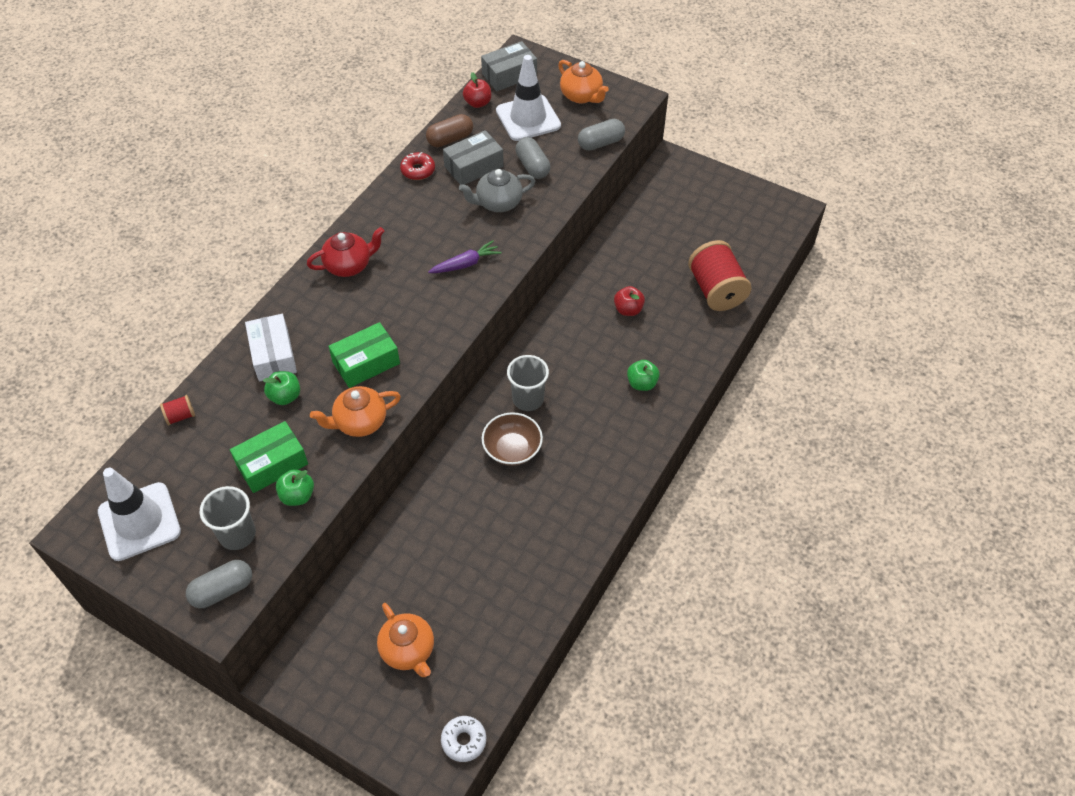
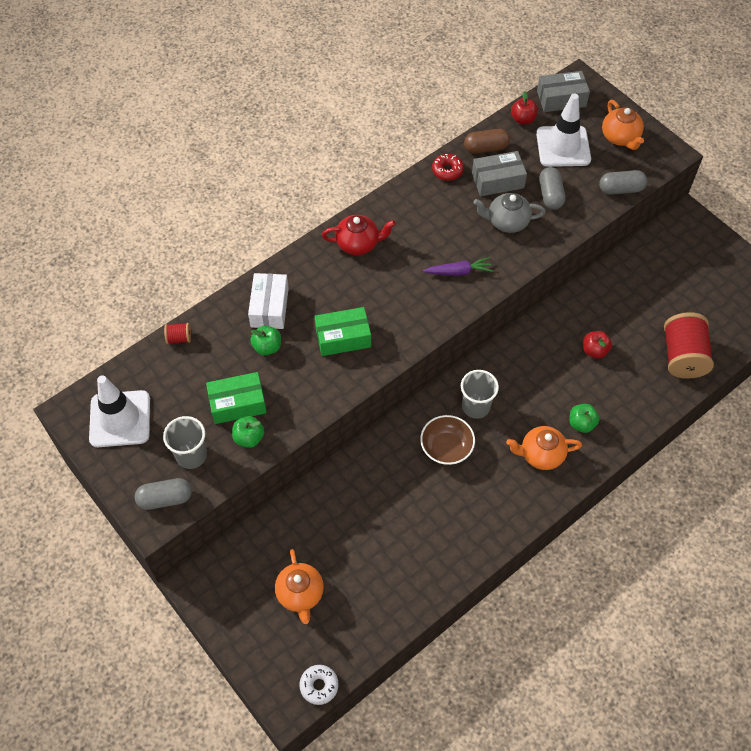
camera: 20 degrees right, 5 degrees up
orange teapot [310,386,401,437] -> orange teapot moved to [506,426,582,470]

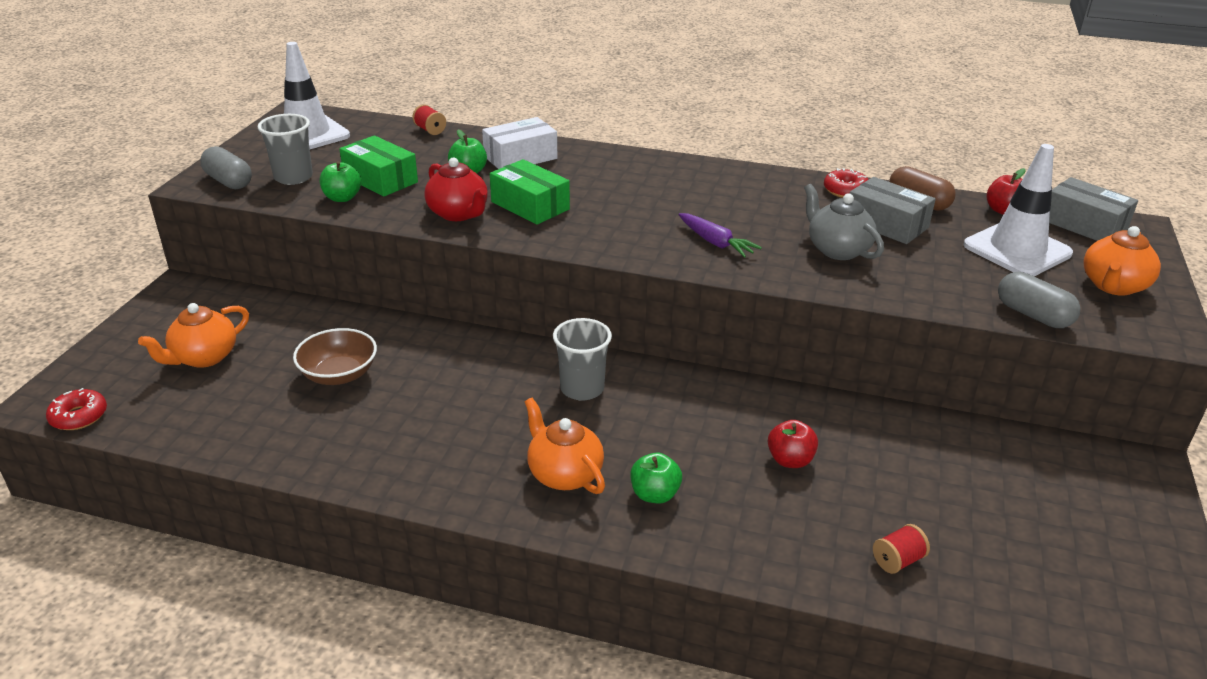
camera: 55 degrees right, 25 degrees down
white donut [299,665,339,705] -> red donut [46,388,107,430]
red teapot [322,215,396,255] -> red teapot moved to [425,157,488,221]
brown bowl [420,415,475,465] -> brown bowl moved to [293,328,377,385]
grey capsule [539,167,565,210] -> none
red spool [664,312,714,379] -> red spool [873,524,930,574], size x0.43

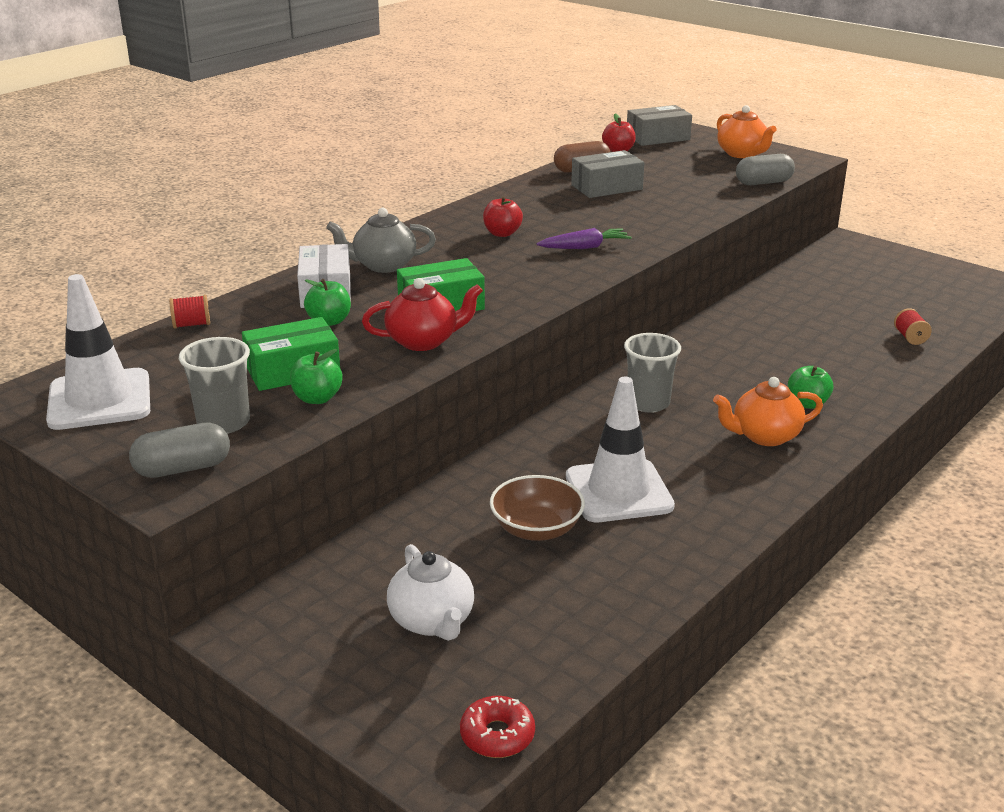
camera: 65 degrees left, 5 degrees down
orange teapot [138,303,249,368] -> white teapot [387,544,474,641]
red apple [768,420,818,468] -> red apple moved to [483,196,523,237]
grey teapot [804,184,884,260] -> grey teapot moved to [326,208,436,273]
red donut [824,168,869,198] -> none
white traffic cone [963,144,1073,276] -> white traffic cone moved to [566,377,675,522]

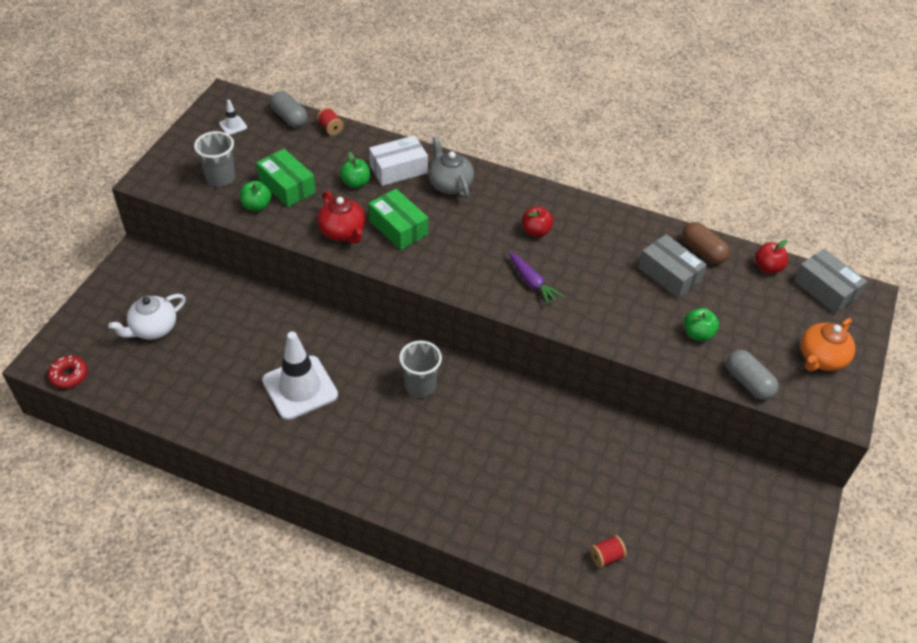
camera: 70 degrees right, 20 degrees up
white traffic cone [46,274,150,430] -> white traffic cone [219,100,247,135], size x0.42
grey capsule [129,422,230,478] -> grey capsule moved to [270,91,308,128]
brown bowl [490,475,585,541] -> none
orange teapot [713,377,823,446] -> none
green apple [788,366,833,409] -> green apple moved to [684,308,719,341]

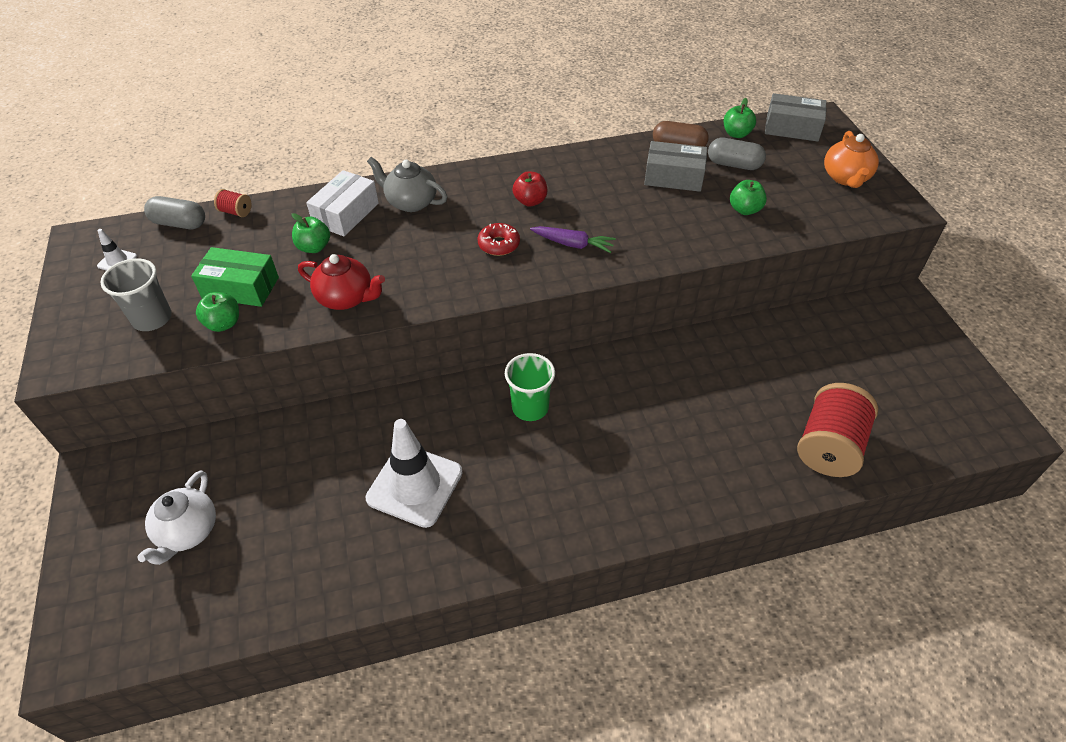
camera: 35 degrees left, 0 degrees up
red donut [48,355,88,388] -> red donut moved to [477,223,520,256]
green box [368,189,428,250] -> none
grey cup [399,341,442,398] -> green cup [505,353,555,421]
red spool [590,535,627,568] -> red spool [797,383,878,477], size x2.32
grey capsule [726,350,779,400] -> grey capsule moved to [708,138,766,170]
red apple [755,239,788,274] -> green apple [724,98,756,138]

